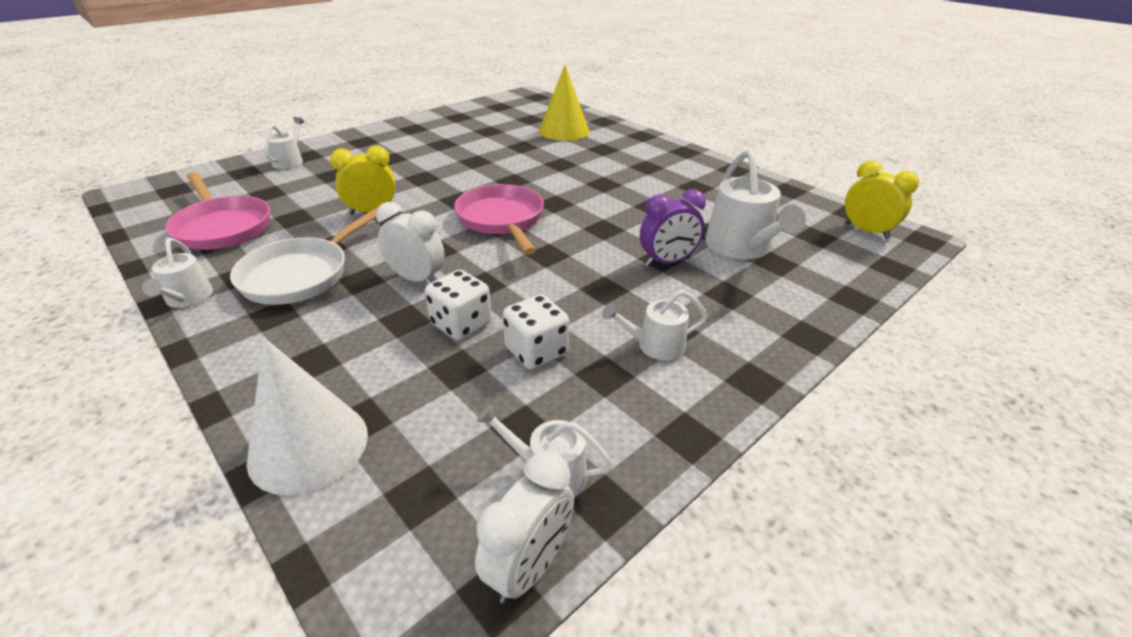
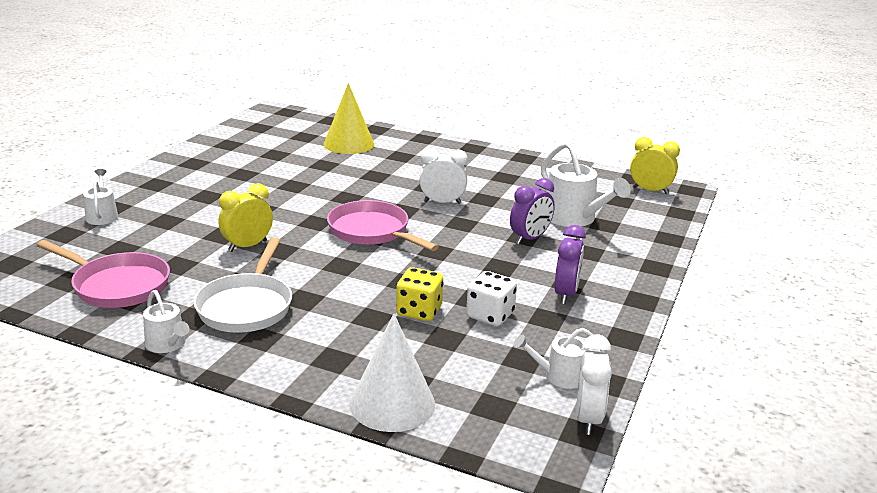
camera: 25 degrees left, 10 degrees down
white clock [376,202,445,283] -> white clock moved to [419,148,468,204]
white dice [425,270,492,340] -> yellow dice [396,267,444,321]
white watering can [602,290,708,361] -> purple clock [554,225,586,304]

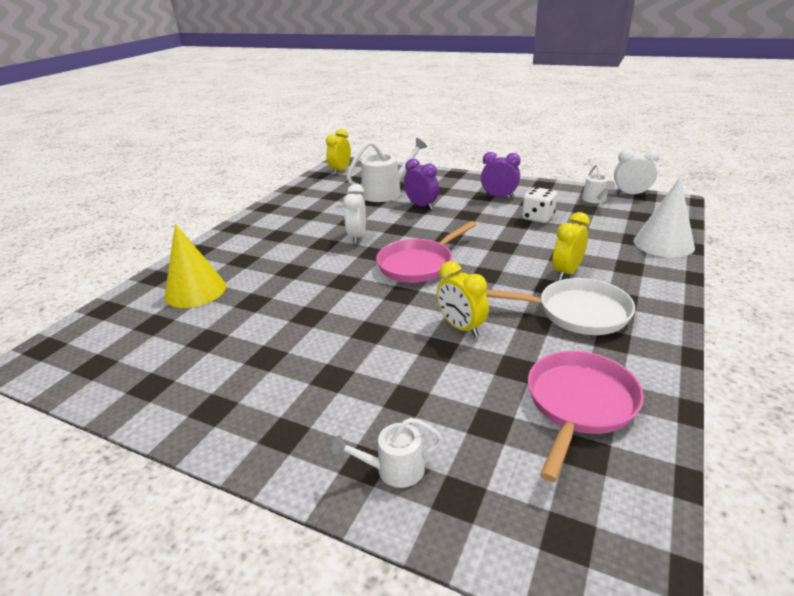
camera: 85 degrees left, 5 degrees up
white watering can [143,290,189,353] -> none
yellow dice [396,267,444,321] -> none
none -> yellow clock [552,212,590,280]

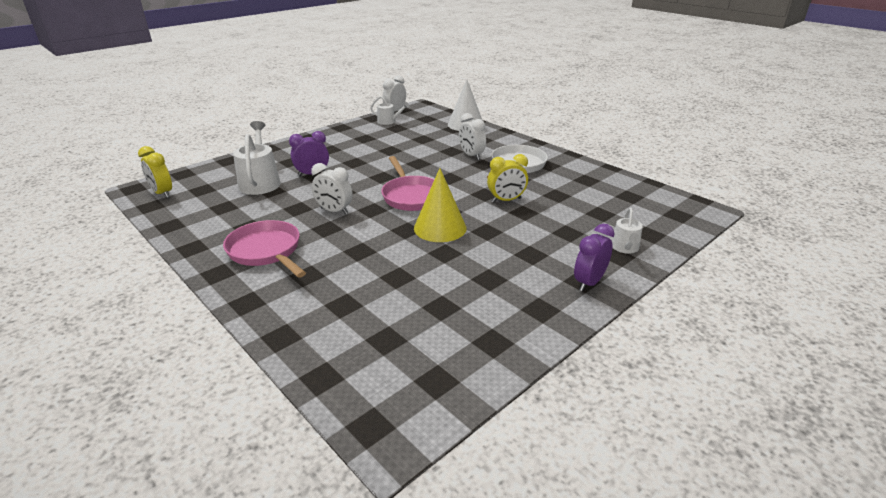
camera: 70 degrees left, 0 degrees up
yellow cone [165,223,226,308] -> yellow cone moved to [414,168,467,242]
purple clock [481,152,521,198] -> purple clock moved to [574,224,614,292]
white dice [522,187,557,223] -> none
pink pan [528,351,644,482] -> pink pan moved to [223,220,306,278]
yellow clock [552,212,590,280] -> white clock [459,113,486,160]

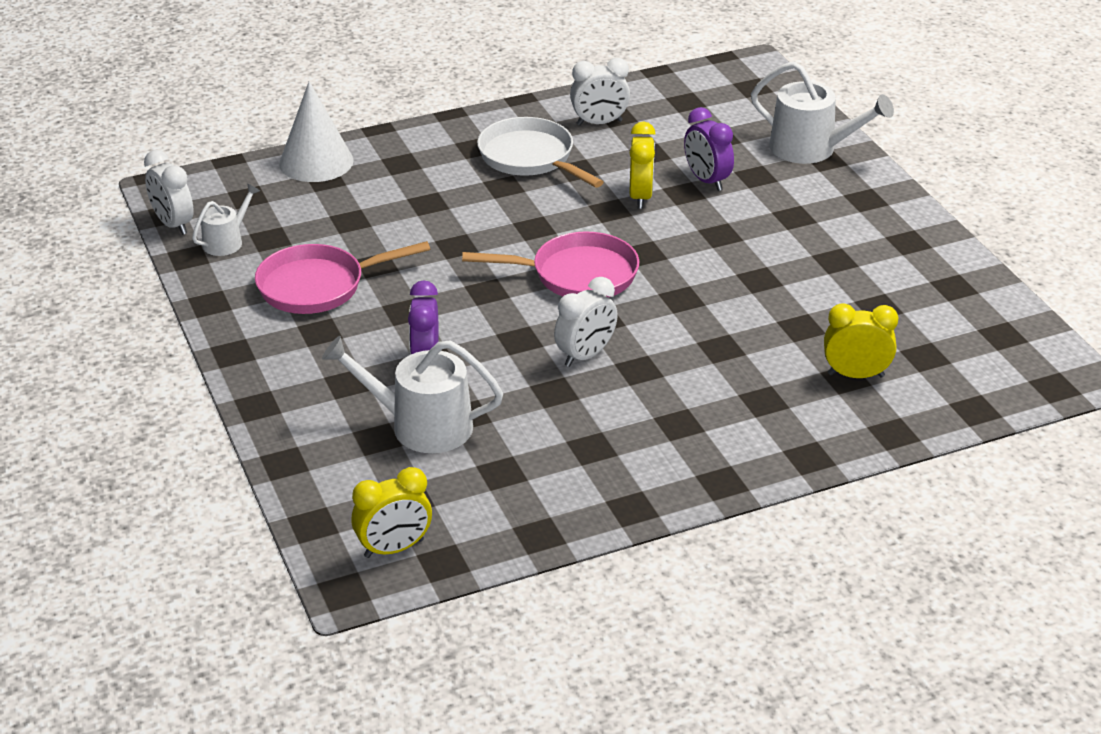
camera: 70 degrees left, 5 degrees up
pink pan [223,220,306,278] -> pink pan moved to [255,241,430,314]
yellow cone [414,168,467,242] -> none
white clock [459,113,486,160] -> white clock moved to [570,58,630,126]
purple clock [574,224,614,292] -> purple clock moved to [684,107,734,191]
white watering can [611,208,643,254] -> white watering can [751,61,894,164], size x1.77
none -> yellow clock [824,303,899,378]

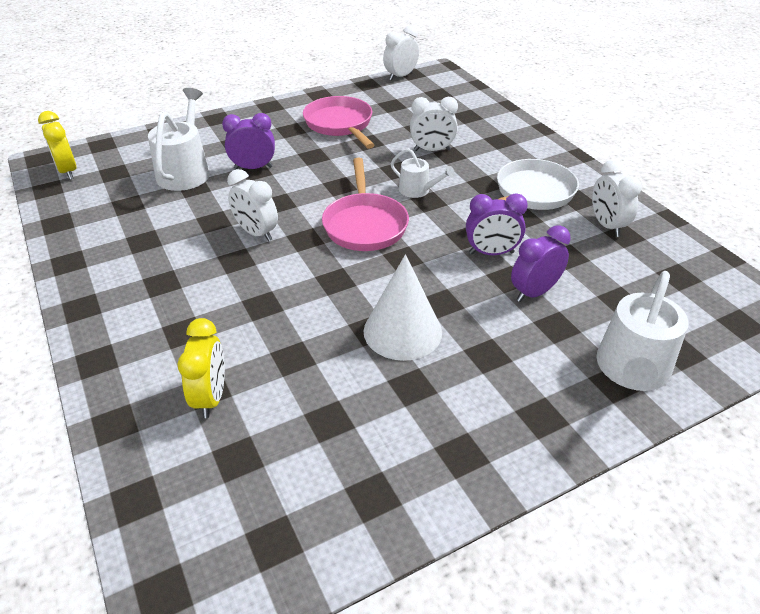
camera: 85 degrees right, 5 degrees up
white watering can [192,184,260,256] -> white watering can moved to [391,148,455,198]
white cone [279,81,353,182] -> white cone moved to [364,254,442,361]
yellow clock [630,122,656,209] -> purple clock [466,193,528,255]
none -> white clock [410,97,458,151]

